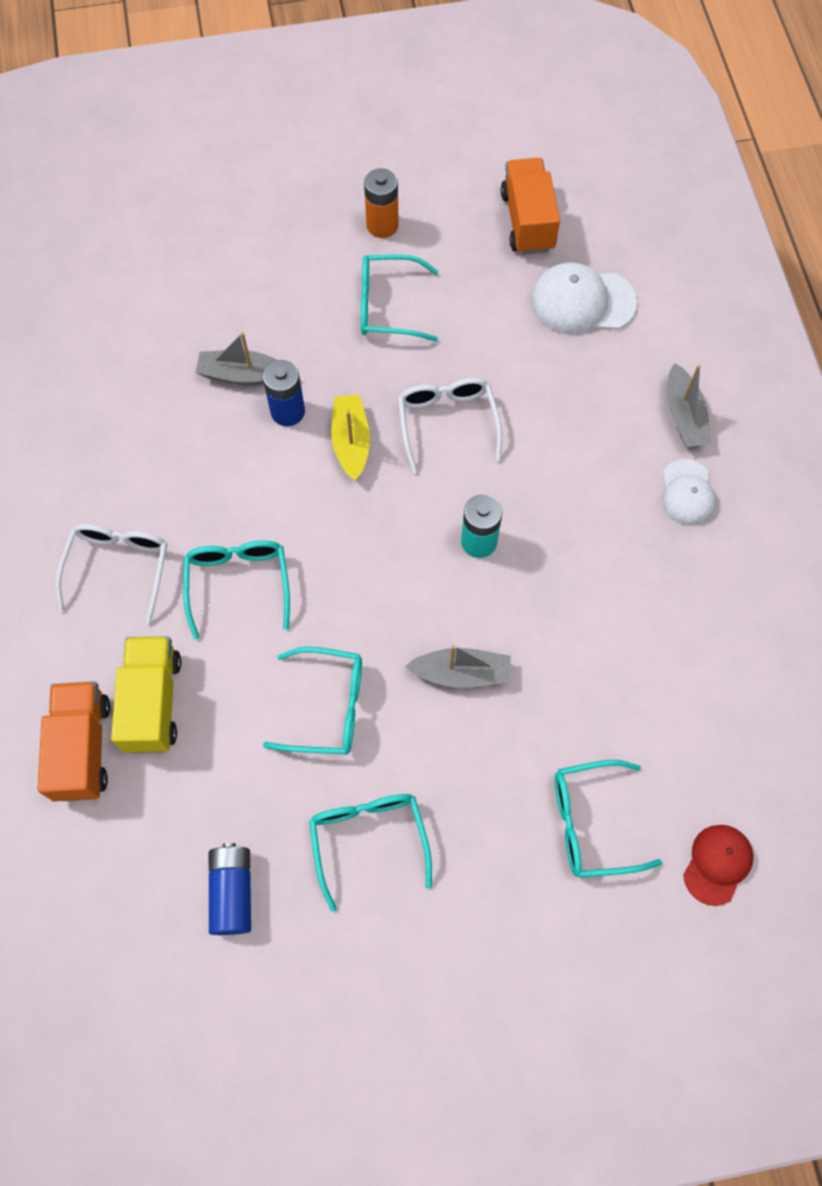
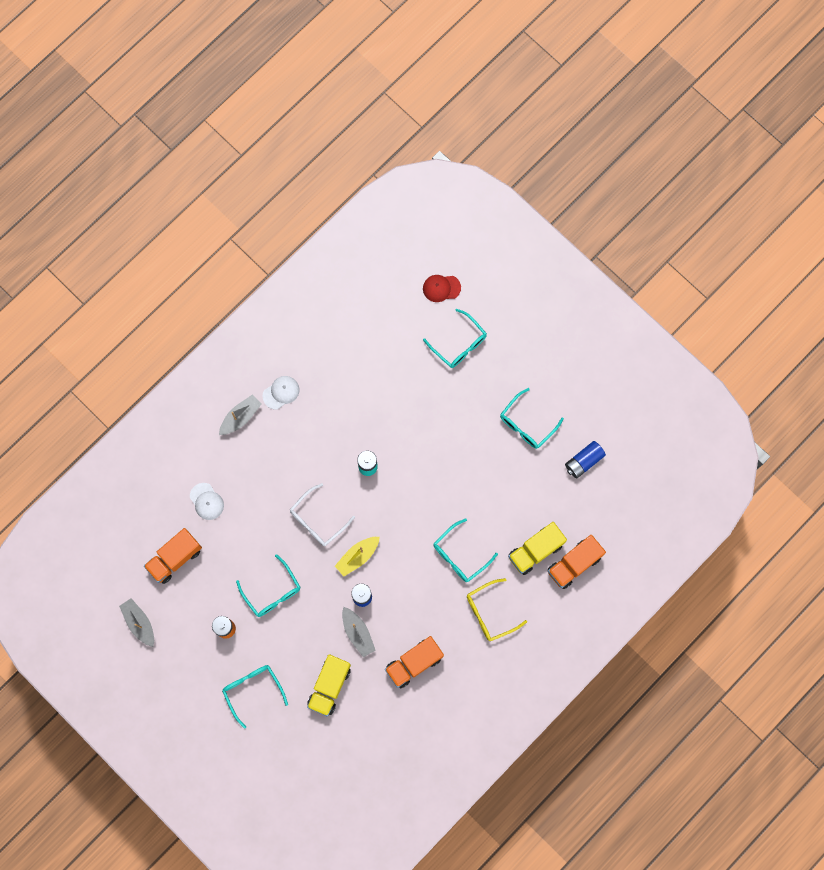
camera: 125 degrees left, 10 degrees up
white glasses [55,524,167,625] -> yellow glasses [467,578,527,641]
turquoise glasses [263,647,362,755] -> turquoise glasses moved to [222,665,288,729]
grey boat [405,645,511,688] -> grey boat moved to [119,598,154,647]
white cap [530,262,637,335] -> white cap [190,483,224,520], size x0.64
none -> yellow truck [307,654,351,717]
none -> orange truck [385,636,444,688]

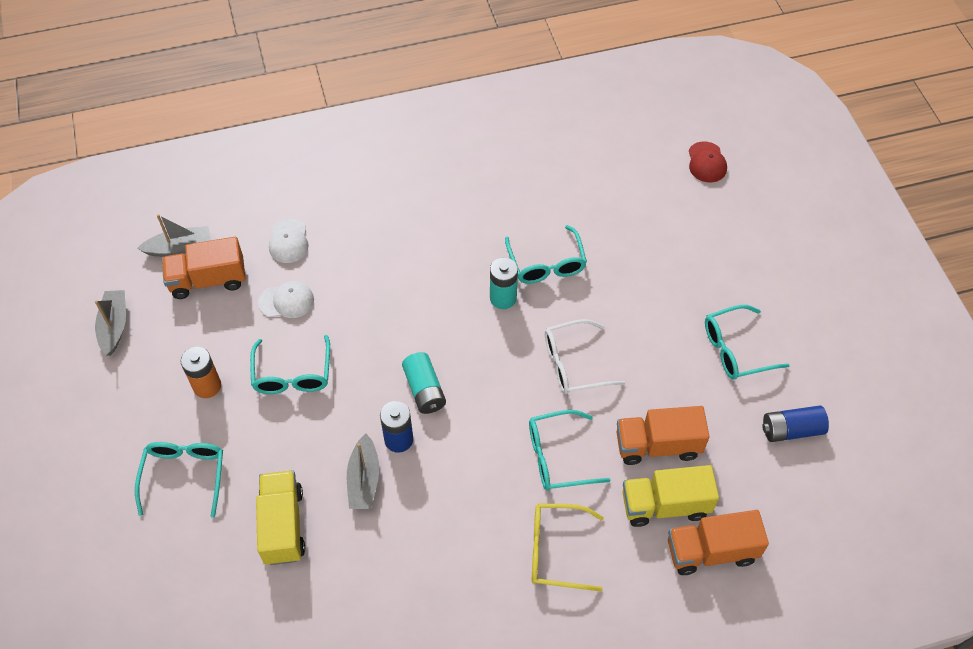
camera: 30 degrees right, 20 degrees down
grey boat [219,394,262,435] -> grey boat moved to [137,214,211,257]
white cap [263,376,299,409] -> white cap moved to [258,281,314,318]
white glasses [290,483,355,546] -> white glasses moved to [545,319,625,394]
yellow truck [307,654,351,717] -> yellow truck turned 120 degrees clockwise [256,470,305,565]
yellow boat [335,537,380,577] -> turquoise battery [402,352,446,414]
orange truck [385,636,444,688] -> orange truck moved to [616,406,710,465]
red cap [423,275,461,302] -> red cap turned 120 degrees counterclockwise [689,141,727,183]
turquoise glasses [423,309,487,368] -> turquoise glasses moved to [505,225,587,284]

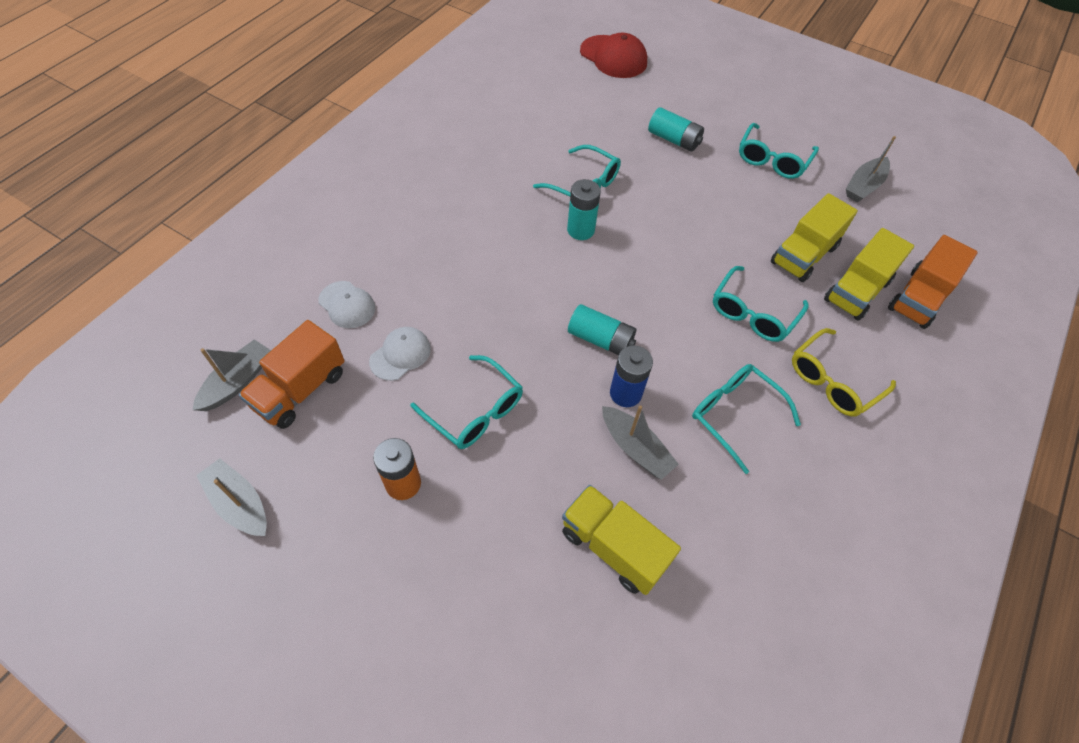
camera: 45 degrees left, 0 degrees up
turquoise glasses [135,442,223,518] -> turquoise glasses moved to [692,364,801,474]
white glasses [545,319,625,394] -> none
orange truck [616,406,710,465] -> yellow truck [771,193,858,282]
red cap [689,141,727,183] -> red cap [580,33,647,78], size x1.56
blue battery [762,405,829,442] -> grey boat [846,136,896,202]
none -> turquoise battery [648,107,704,152]

